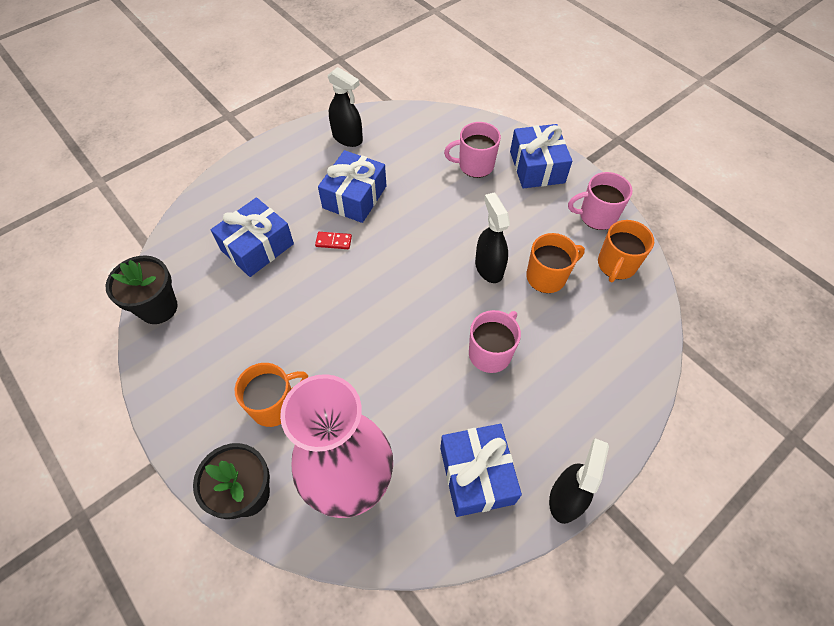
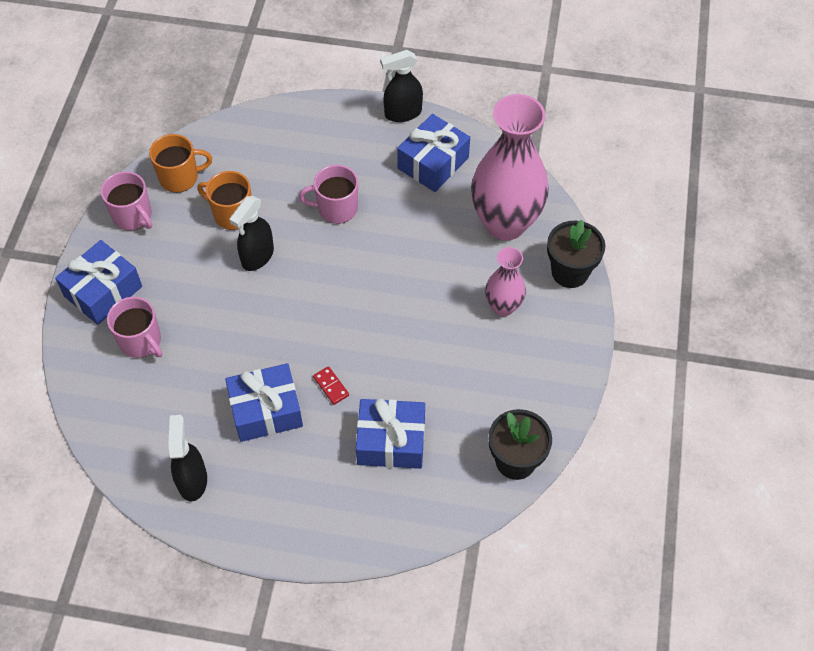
camera: 130 degrees left, 0 degrees up
orange mug [235,363,308,427] -> pink vase [485,247,526,316]

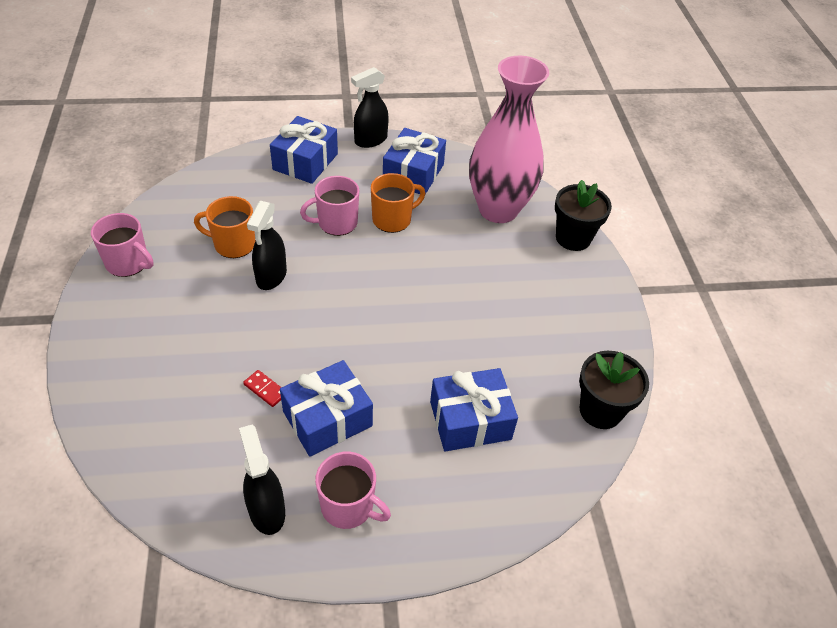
camera: 20 degrees left, 10 degrees down
blue gift [55,240,142,325] -> blue gift moved to [270,116,338,184]
pink mug [107,297,162,358] -> pink mug moved to [315,452,391,529]
orange mug [149,134,212,193] -> orange mug moved to [371,173,425,233]
red domino [313,366,349,405] -> red domino moved to [243,370,281,407]
pink vase [485,247,526,316] -> none

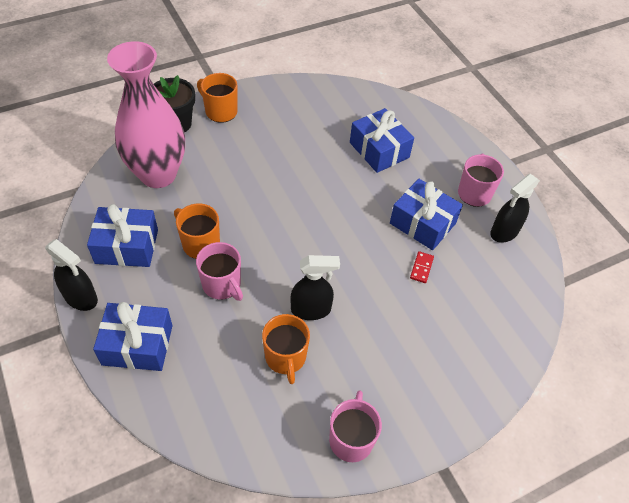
camera: 110 degrees left, 5 degrees up
black flower pot [579,351,649,429] -> none
none -> orange mug [197,73,238,123]

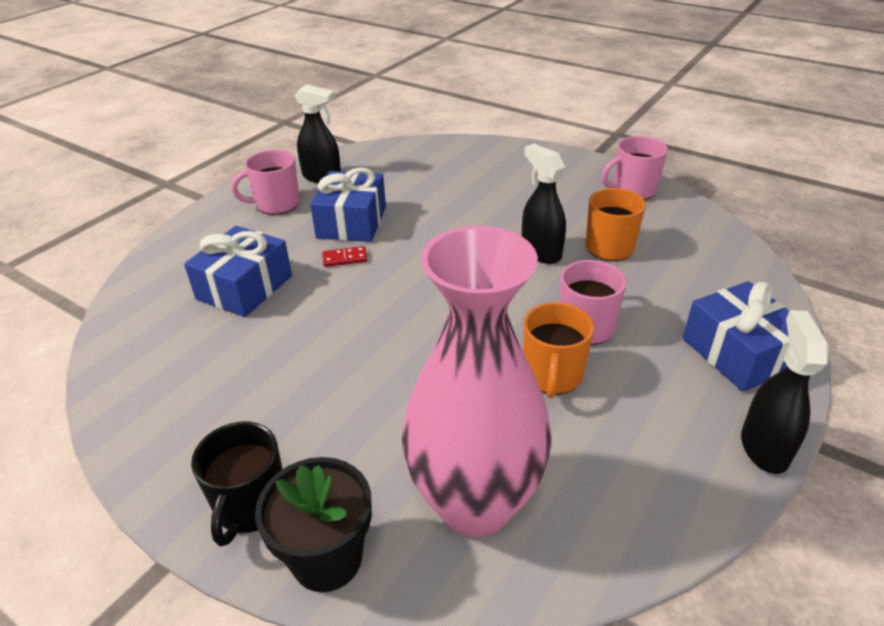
camera: 115 degrees left, 15 degrees down
blue gift [87,204,158,267] -> none
orange mug [197,73,238,123] -> black mug [191,422,283,546]
red domino [410,251,434,283] -> red domino moved to [322,246,368,267]

